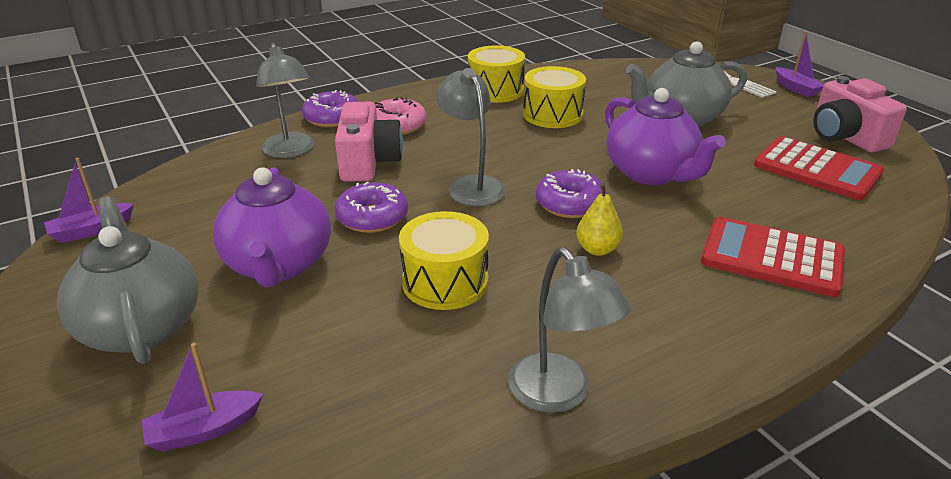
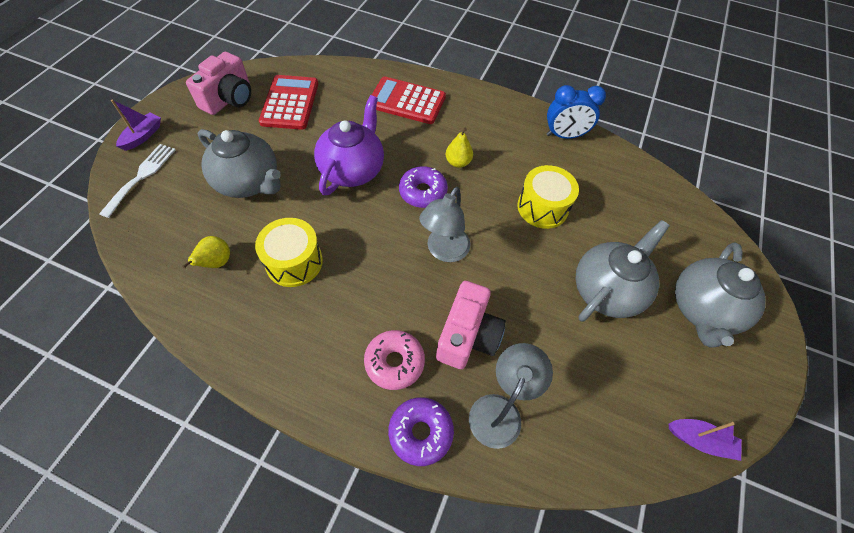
camera: 130 degrees left, 25 degrees up
purple boat [142,343,263,451] -> none
purple teapot [213,167,331,287] -> grey teapot [576,220,670,322]
pink camera [335,102,403,182] -> pink camera turned 150 degrees clockwise [436,281,506,369]
purple donut [335,182,408,233] -> none
yellow drum [468,45,525,103] -> none
grey lamp [508,247,631,413] -> blue clock [546,85,606,139]
red calculator [701,217,845,297] -> red calculator turned 120 degrees clockwise [372,77,446,124]
none -> yellow pear [182,236,230,269]

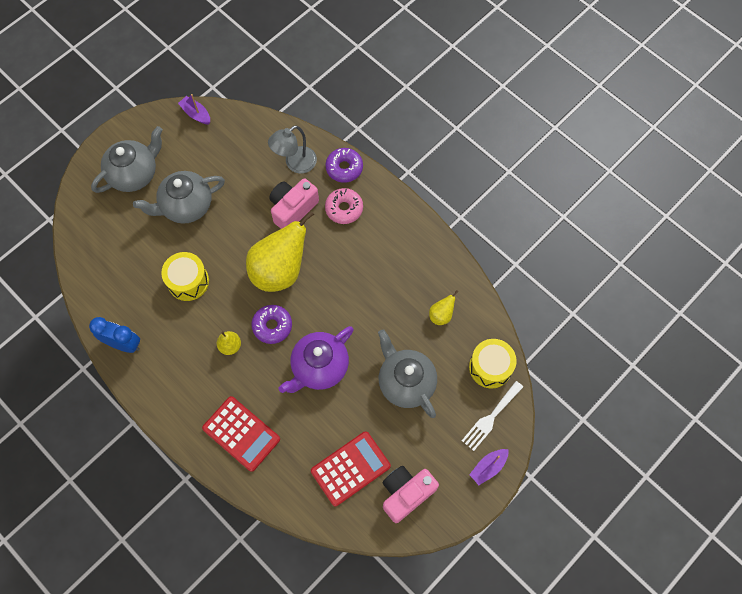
camera: 155 degrees left, 10 degrees up
yellow drum [255,218,323,287] -> yellow drum moved to [469,339,517,389]
red calculator [259,75,318,130] -> red calculator turned 150 degrees counterclockwise [311,431,391,506]
grey lamp [419,187,471,262] -> yellow pear [246,210,314,292]

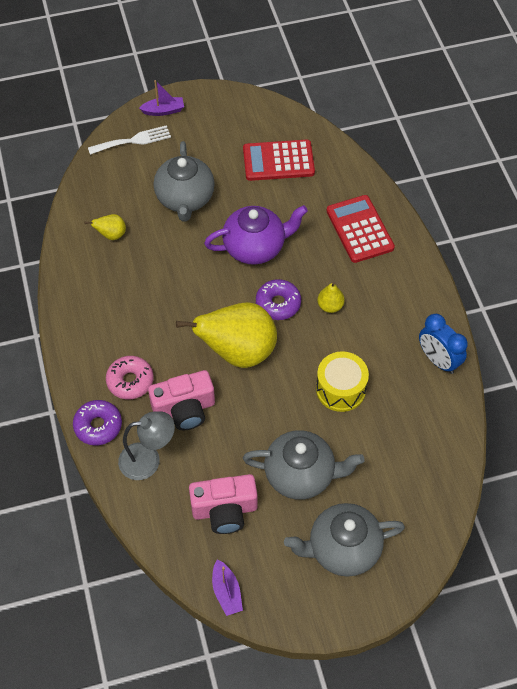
camera: 150 degrees left, 10 degrees down
pink camera [383,466,439,523] -> pink camera moved to [189,474,258,534]
yellow drum [469,339,517,389] -> none

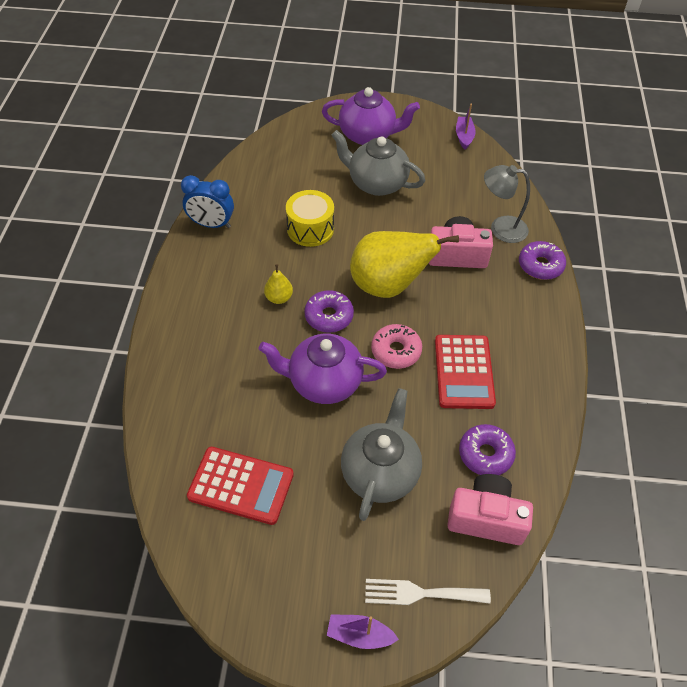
camera: 160 degrees left, 5 degrees down
yellow pear [84,214,126,240] -> purple donut [459,424,516,475]
pink donut [106,356,154,399] -> pink donut moved to [371,324,422,369]
pink camera [189,474,258,534] -> pink camera moved to [447,474,533,545]
grey teapot [284,503,405,577] -> purple teapot [322,87,420,145]
red calculator [327,195,395,263] -> red calculator moved to [435,335,496,409]
blue clock [419,314,468,374] -> blue clock turned 120 degrees clockwise [181,175,234,228]

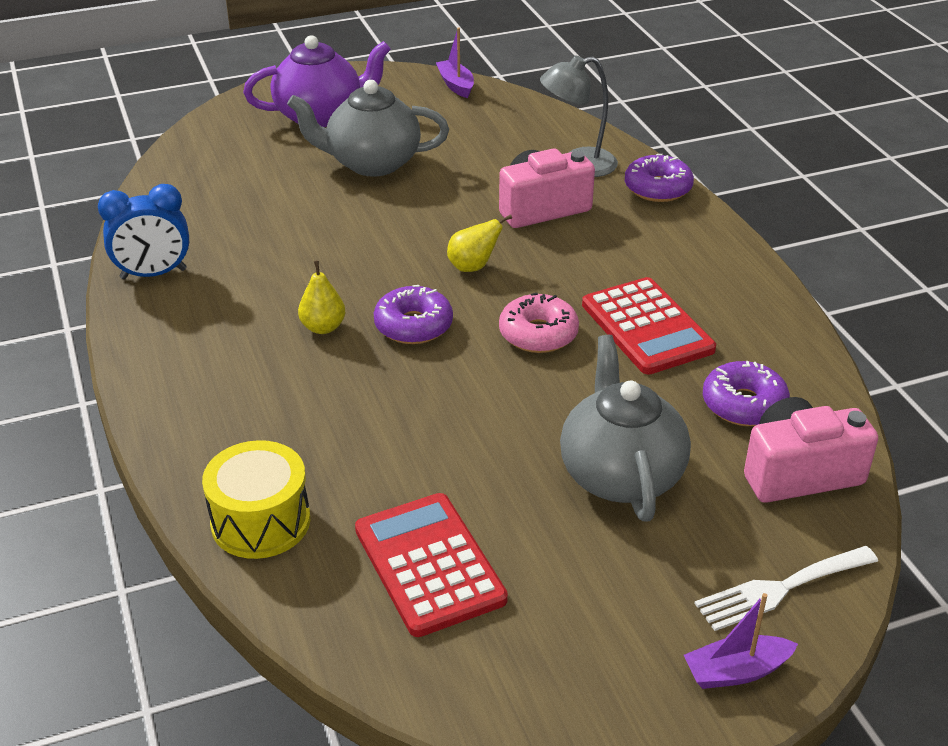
camera: 25 degrees left, 15 degrees down
red calculator [187,447,294,525] -> red calculator turned 105 degrees counterclockwise [355,493,508,637]
purple teapot [258,334,387,404] -> none
yellow drum [286,190,334,247] -> yellow drum moved to [202,440,310,559]
yellow pear [350,231,459,298] -> yellow pear [447,214,512,272], size x0.43

